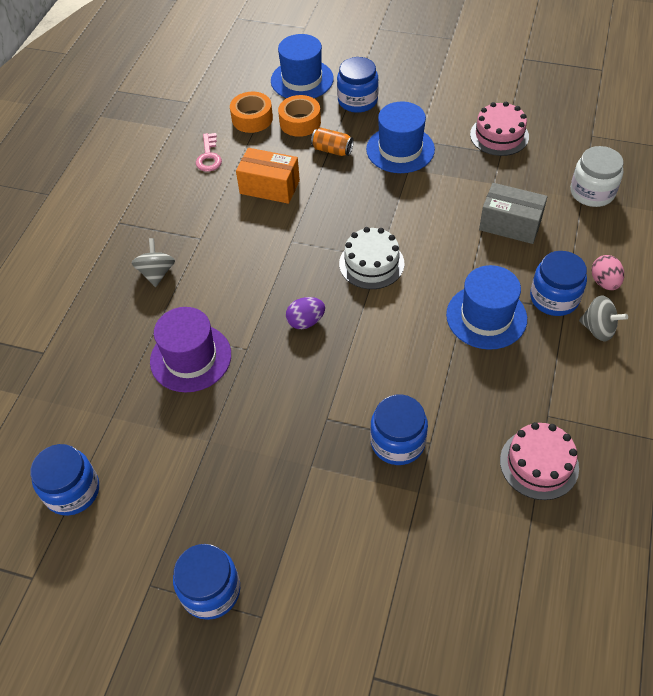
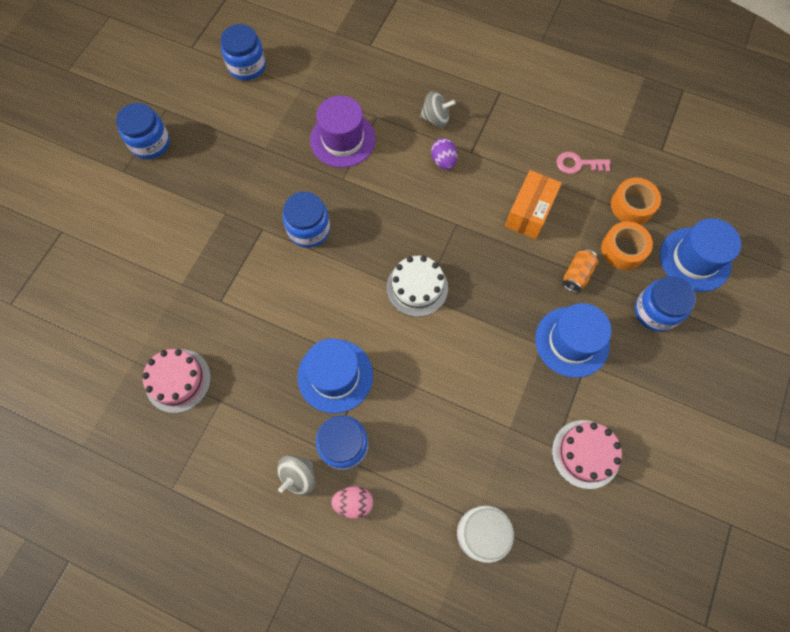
camera: 95 degrees right, 15 degrees up
purple egg [286,297,325,329] -> purple egg moved to [431,138,458,170]
blue jar [370,395,428,465] -> blue jar moved to [283,192,330,248]
grey box [479,183,547,244] -> none

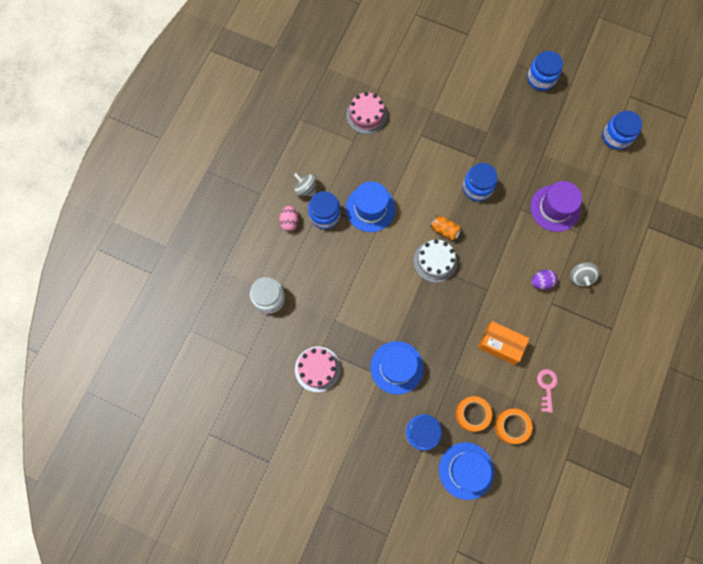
camera: 90 degrees right, 5 degrees up
orange can [563,249,598,293] -> orange can moved to [430,215,462,240]

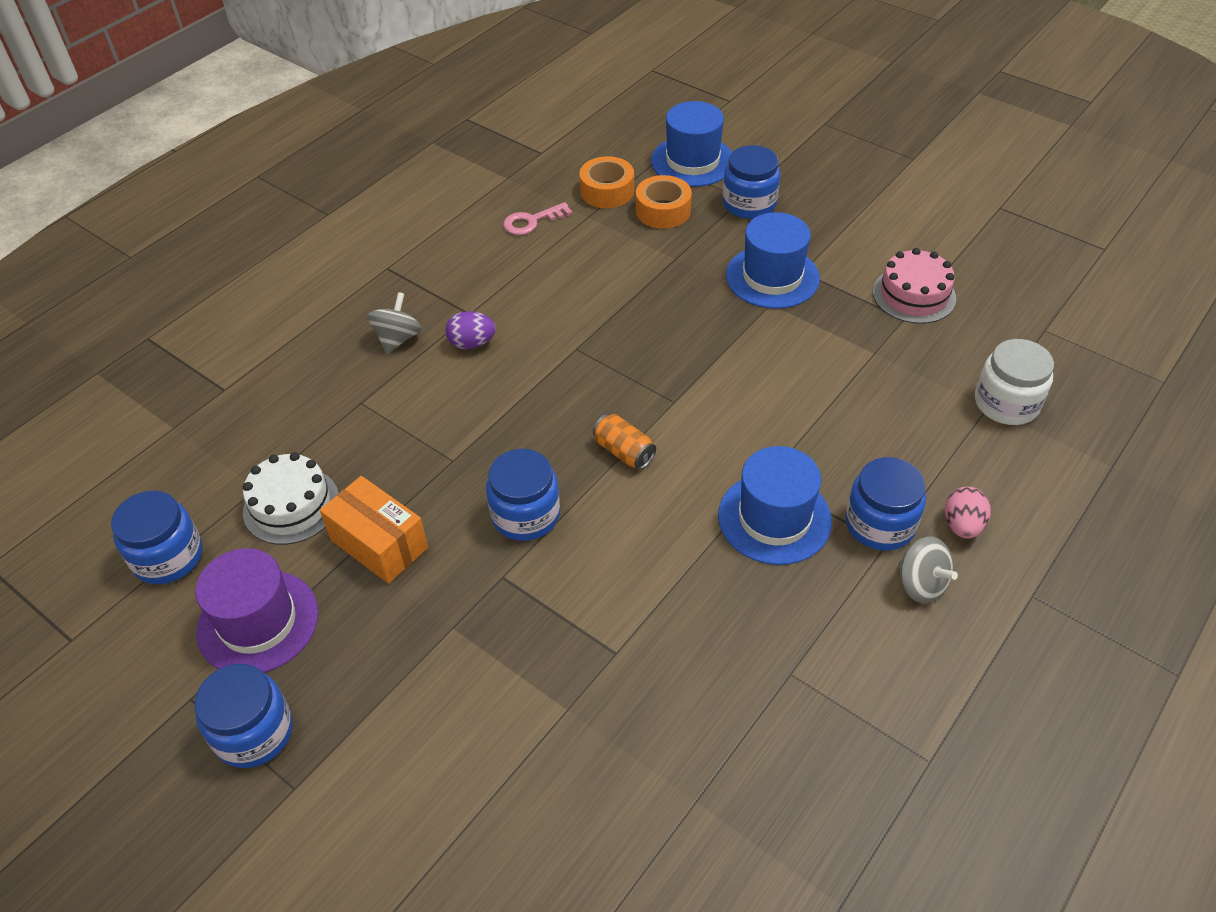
camera: 165 degrees left, 25 degrees down
pink cake [346,92,387,134] -> none
white cake [413,239,457,283] -> white cake moved to [243,452,339,545]
orange box [478,321,529,365] -> orange box moved to [320,476,428,584]
purple hat [531,181,582,232] -> purple hat moved to [195,548,319,673]
pink key [537,369,558,413] -> pink key turned 45 degrees clockwise [503,202,572,235]

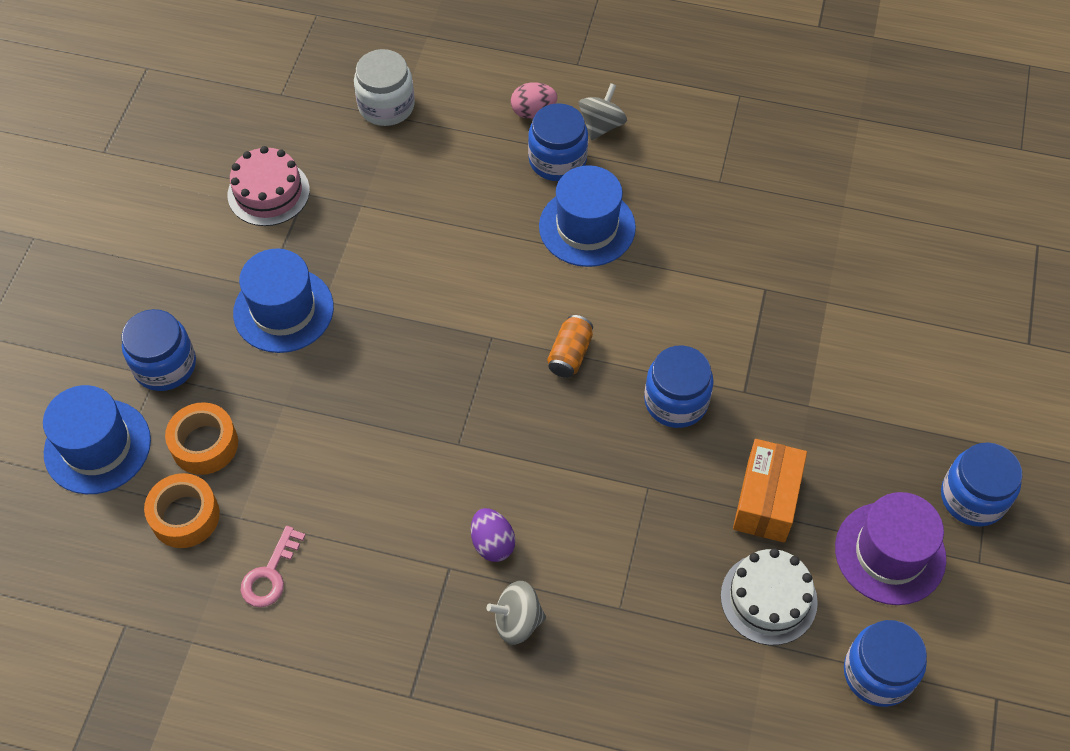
camera: 115 degrees left, 10 degrees up
pink key [503,202,572,235] -> pink key turned 75 degrees clockwise [241,526,306,607]

